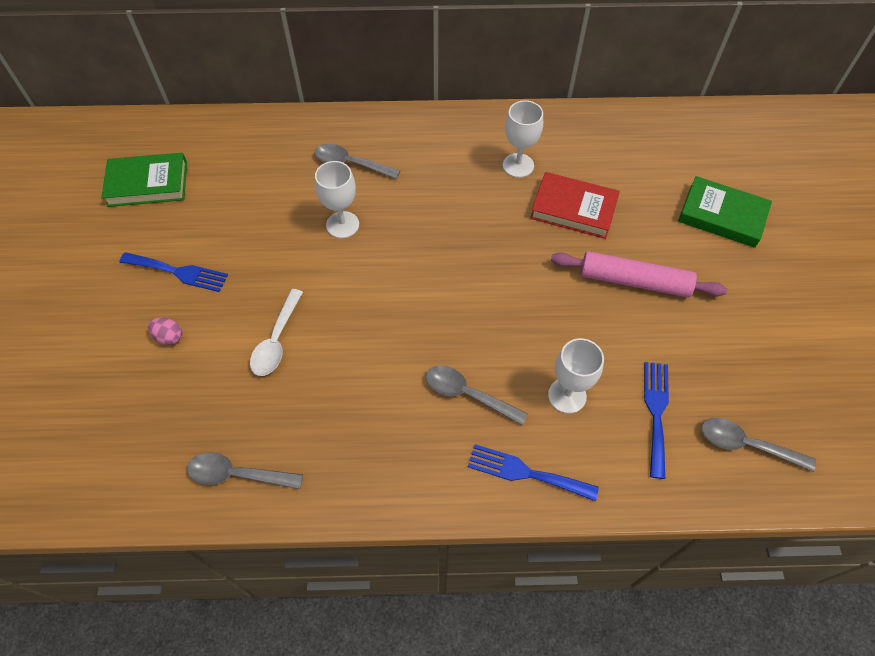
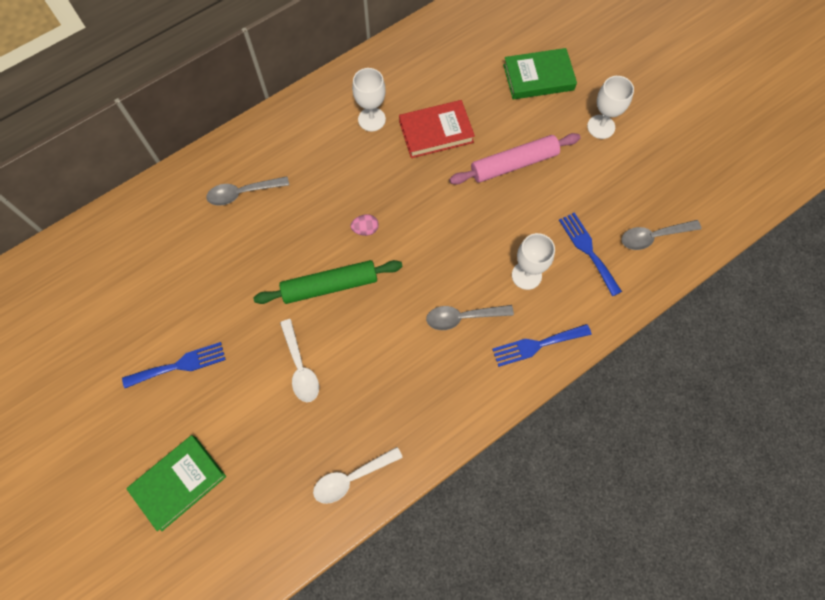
camera: 35 degrees left, 10 degrees up
green book [101,153,187,207] -> green book moved to [126,435,226,531]
pink egg [148,317,182,345] -> pink egg moved to [350,214,379,236]
grey spoon [187,453,303,489] -> white spoon [313,447,403,504]
white goblet [315,161,359,238] -> white goblet moved to [587,76,634,139]
none -> green rolling pin [253,260,403,304]

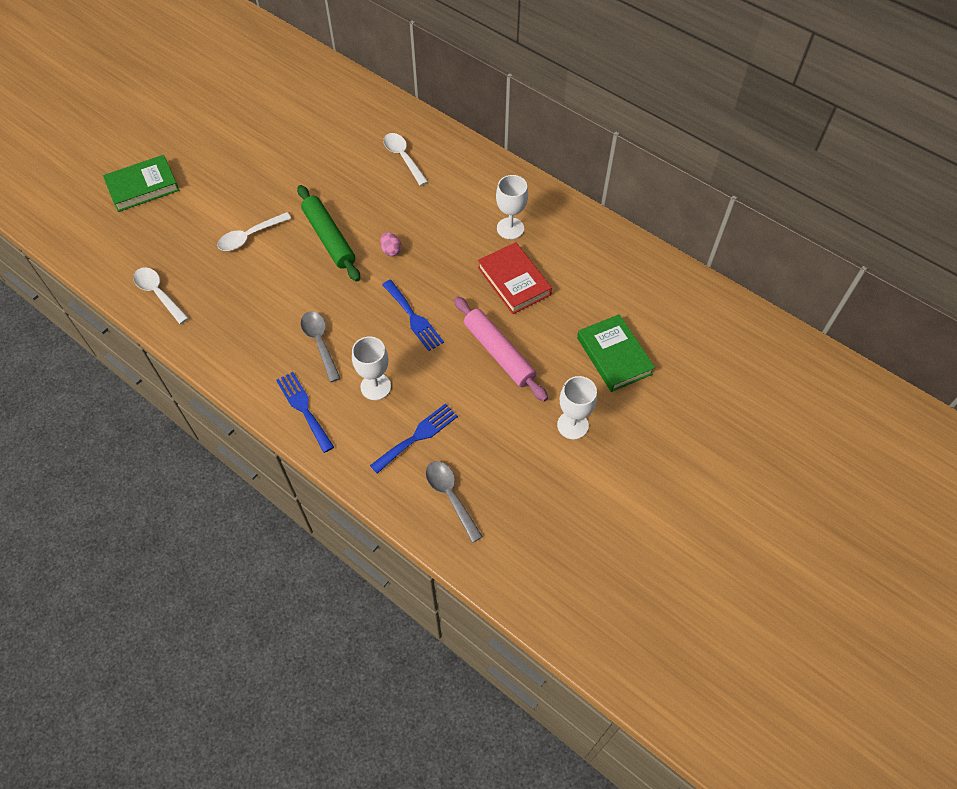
camera: 75 degrees right, 10 degrees down
blue fork [122,342,226,388] -> blue fork moved to [382,280,444,351]
green book [126,435,226,531] -> green book turned 60 degrees counterclockwise [103,155,179,212]
grey spoon [206,176,289,206] -> white spoon [383,133,428,186]

